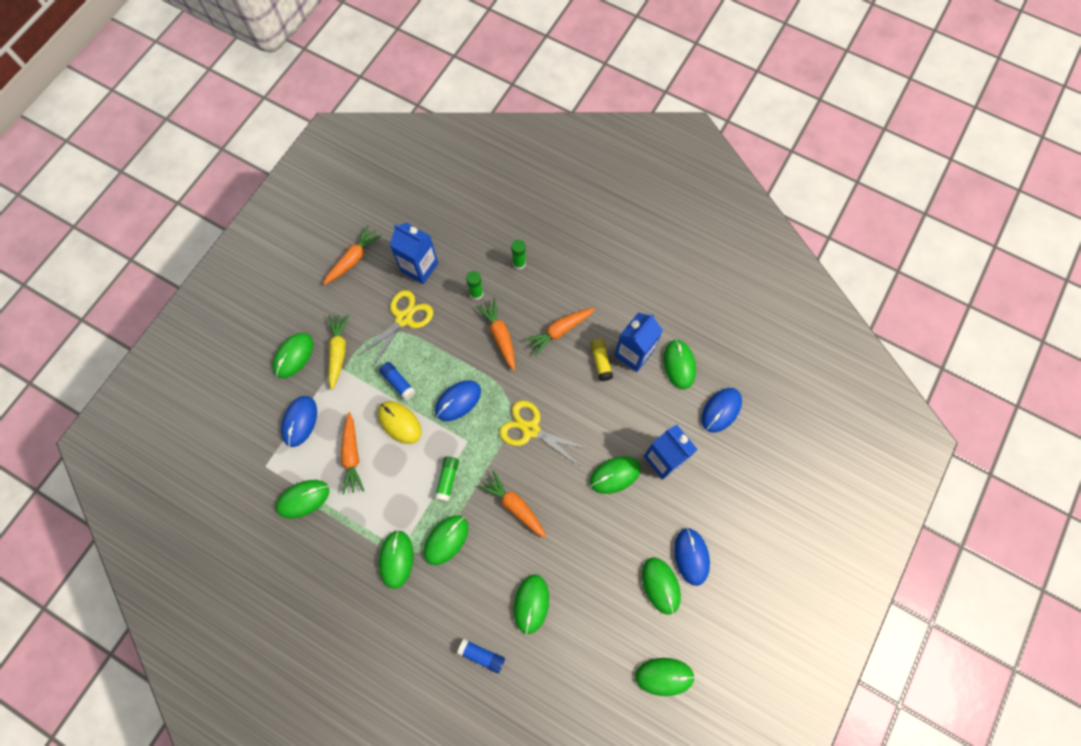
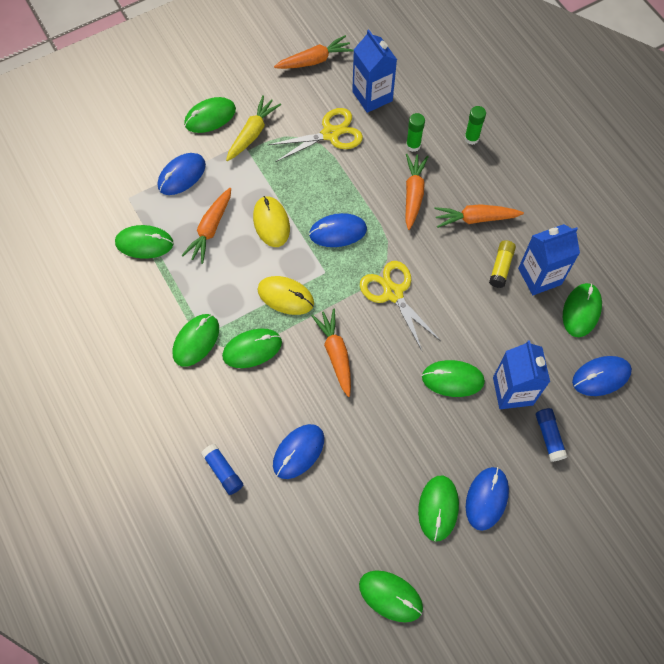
camera: 30 degrees right, 5 degrees down
blue glue stick [379,362,416,401] -> blue glue stick moved to [536,408,568,462]
green glue stick [434,456,459,502] -> yellow mouse [258,276,314,315]
green mouse [514,575,549,635] -> blue mouse [273,424,324,479]

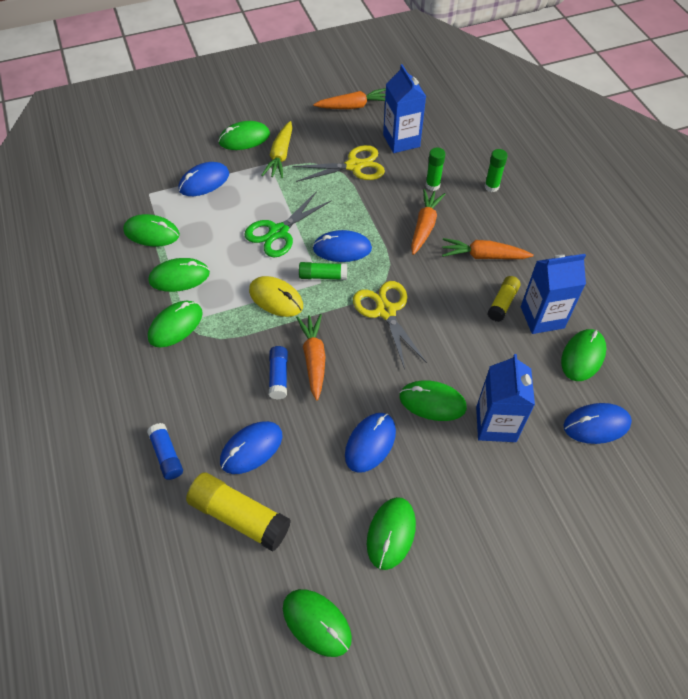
camera: 10 degrees right, 10 degrees down
orange carrot [181,188,231,264] -> none
green mouse [222,328,282,368] -> green mouse moved to [149,258,210,292]
yellow carrot [226,95,281,161] -> yellow carrot turned 150 degrees clockwise [262,121,292,178]
yellow mouse [253,196,290,247] -> green scissors [244,191,332,257]
blue mouse [466,467,509,531] -> blue mouse moved to [345,413,396,473]
blue glue stick [536,408,568,462] -> blue glue stick moved to [269,346,288,400]
none -> yellow glue stick [186,472,291,552]
none -> green glue stick [299,262,347,280]

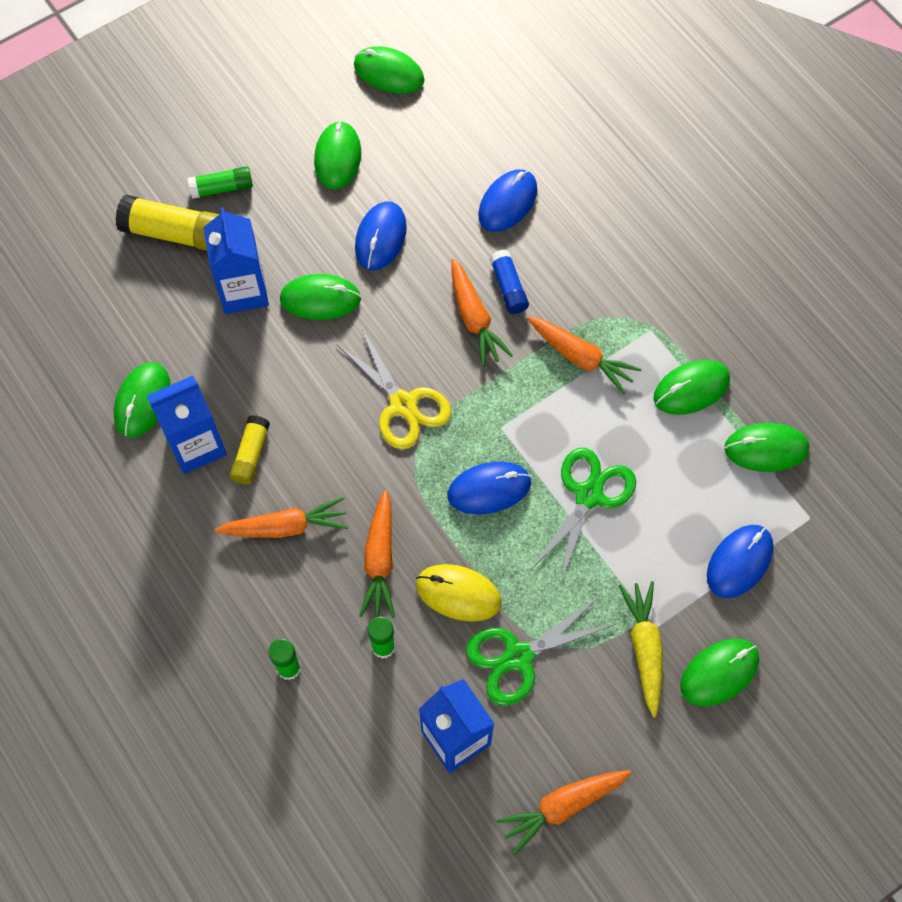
camera: 165 degrees right, 10 degrees up
blue glue stick [147,423,183,480] -> none
green mouse [148,301,203,347] -> none
yellow glue stick [186,472,291,552] -> yellow glue stick moved to [116,195,219,251]
yellow mouse [249,276,303,317] -> yellow mouse moved to [416,564,502,622]
yellow scissors [292,145,385,182] -> green scissors [466,597,616,706]
green glue stick [299,262,347,280] -> green glue stick moved to [188,166,253,199]
blue mouse [563,403,632,444] -> none
none -> orange carrot [527,316,642,394]

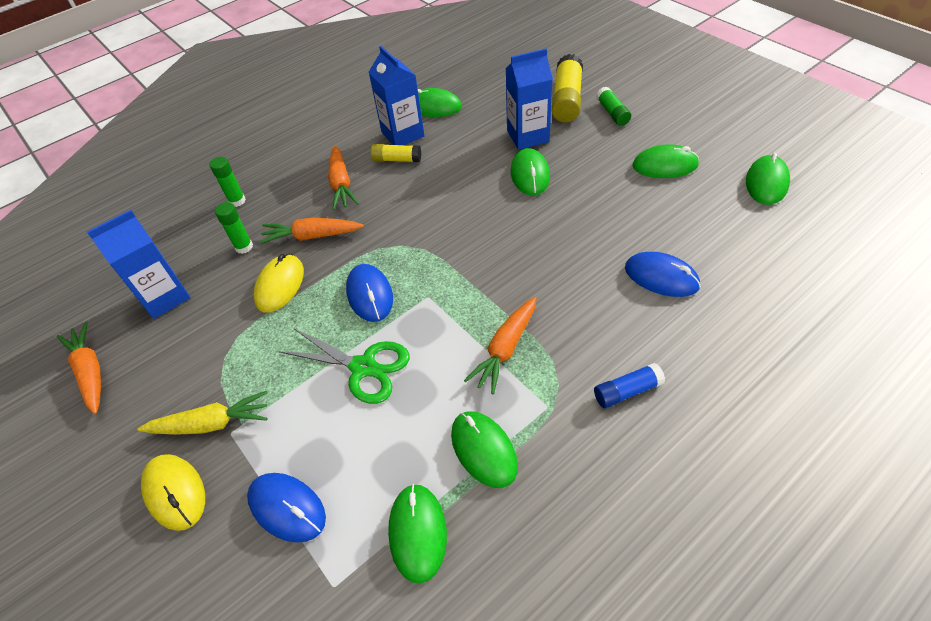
camera: 90 degrees right, 15 degrees down
yellow scissors [337,327,451,449] -> none
blue mouse [355,201,407,271] -> none
orange carrot [451,259,513,367] -> none
green scissors [466,597,616,706] -> none
blue glue stick [489,250,529,314] -> blue glue stick moved to [594,363,665,408]
green mouse [680,639,759,706] -> yellow mouse [141,454,205,531]

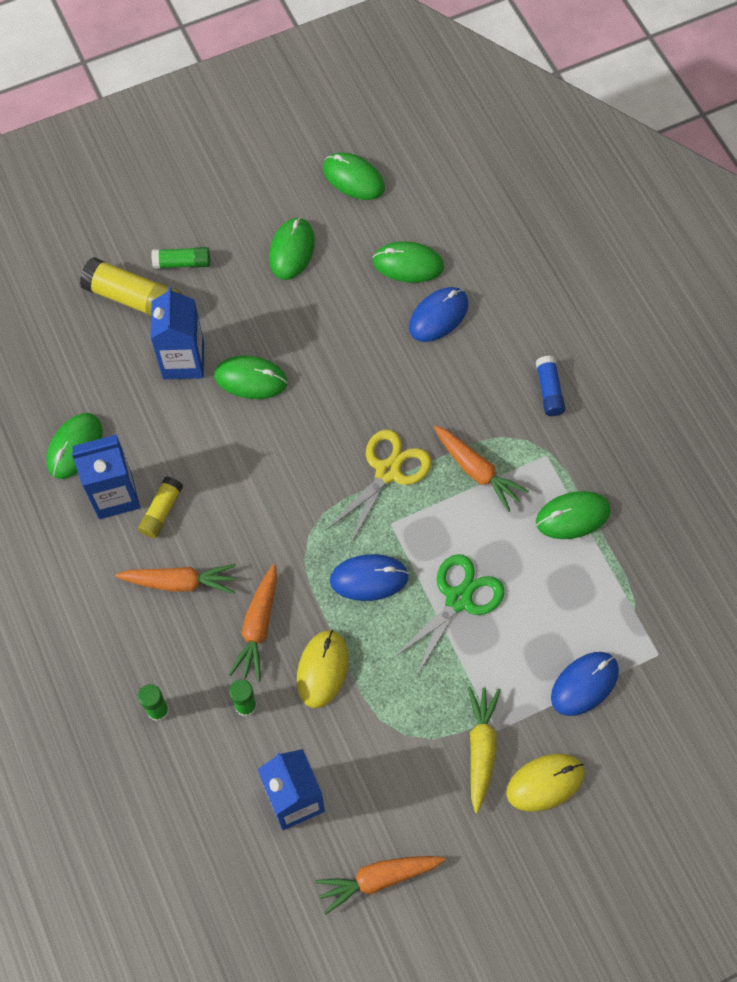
camera: 80 degrees left, 15 degrees up
yellow mouse [253,254,304,312] -> yellow mouse turned 75 degrees clockwise [297,630,348,708]
green mouse [388,484,447,584] -> green mouse moved to [372,241,444,283]
none -> yellow scissors [326,429,432,545]

